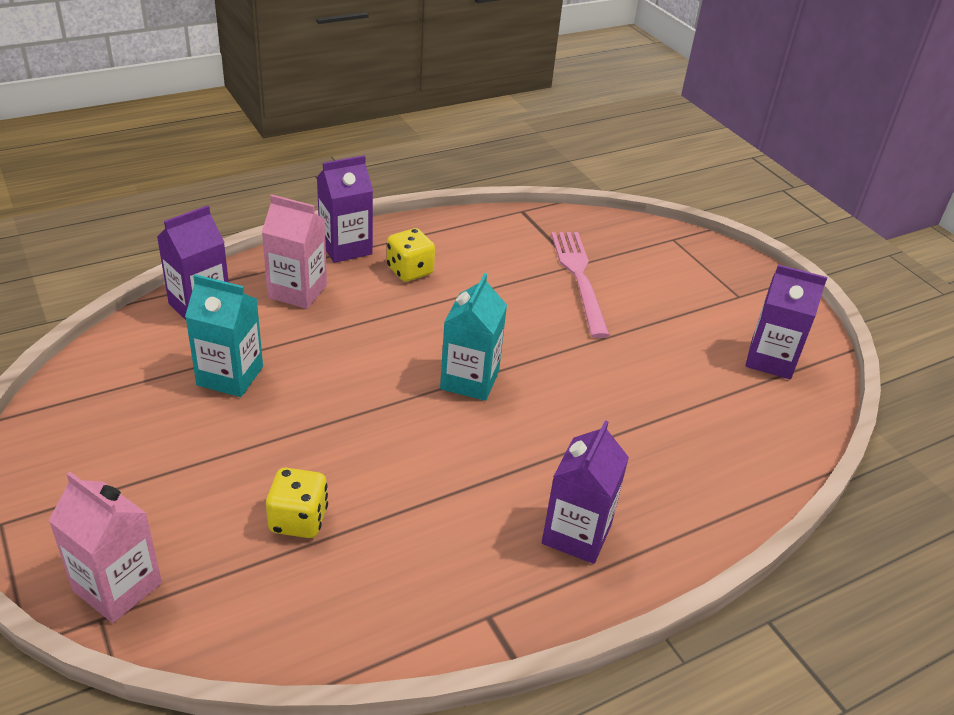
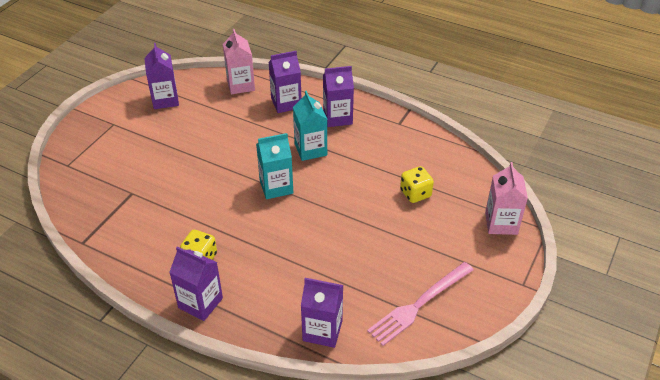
camera: 120 degrees left, 5 degrees up
turquoise carton [185,274,263,397] -> turquoise carton moved to [293,91,327,161]
pink carton [262,195,327,309] -> pink carton moved to [223,29,255,94]
pink fork [551,232,610,338] -> pink fork moved to [367,262,474,346]
none -> purple carton [268,51,302,113]

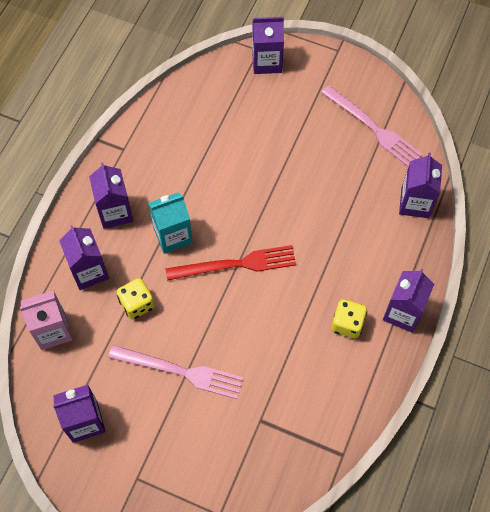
camera: 95 degrees left, 20 degrees up
turquoise carton [256,133,293,199] -> red fork [166,245,296,281]
yellow dice [400,166,434,203] -> yellow dice moved to [117,278,154,320]
pink carton [485,162,528,235] -> purple carton [252,17,284,74]
none -> pink fork [108,345,244,399]

